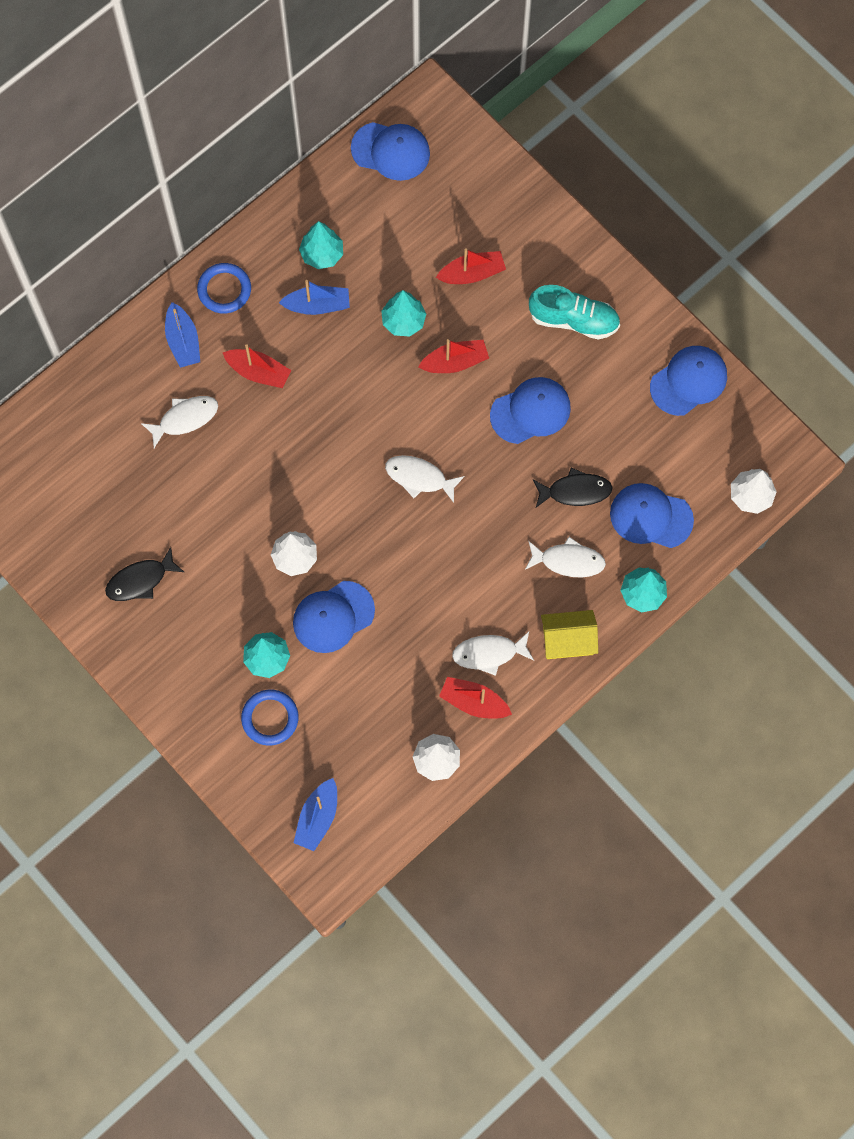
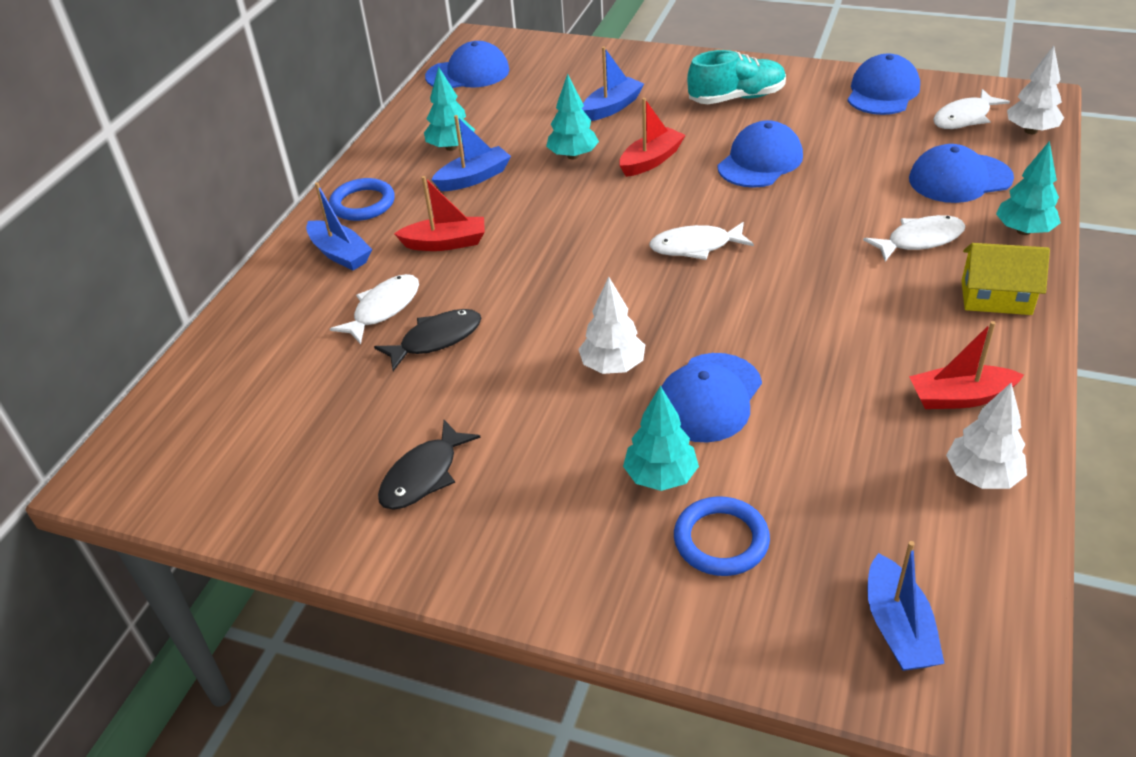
camera: 25 degrees left, 30 degrees down
red boat [436,248,506,284] -> blue boat [582,46,644,121]
white fish [452,632,534,676] -> white fish moved to [933,89,1010,129]
black fish [533,468,613,508] -> black fish moved to [374,309,481,371]
yellow house [541,610,598,659] -> yellow house turned 45 degrees clockwise [961,243,1050,315]

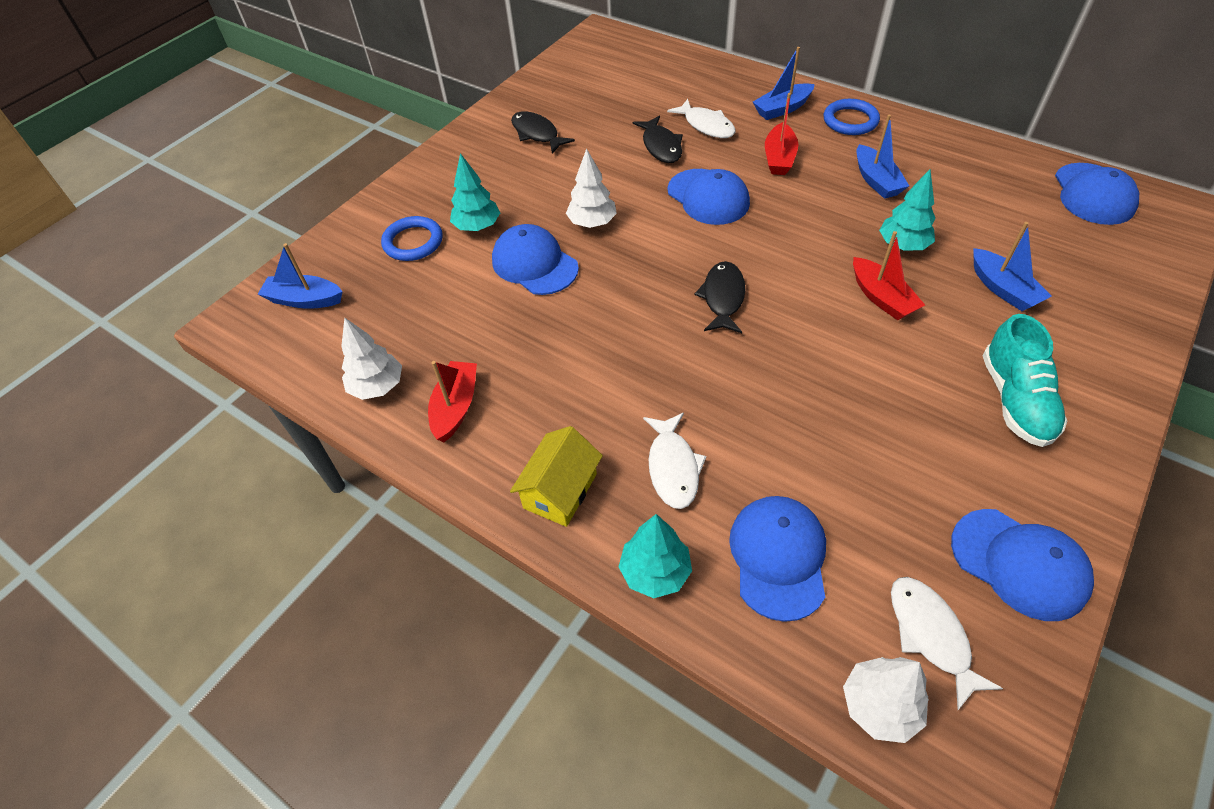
camera: 105 degrees right, 10 degrees up
turquoise tree [424,67,475,151] -> none
white fish [649,222,754,260] -> black fish [695,261,745,333]
blue cap [717,120,803,188] -> blue cap moved to [667,169,750,225]

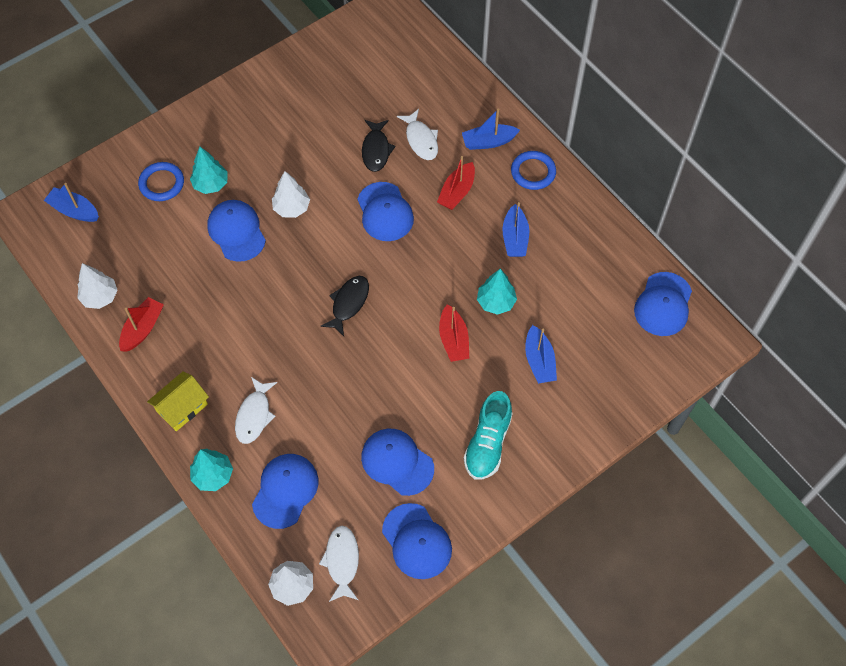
camera: 15 degrees right, 10 degrees up
black fish [511,111,575,154] -> none
none -> blue cap [361,429,434,496]

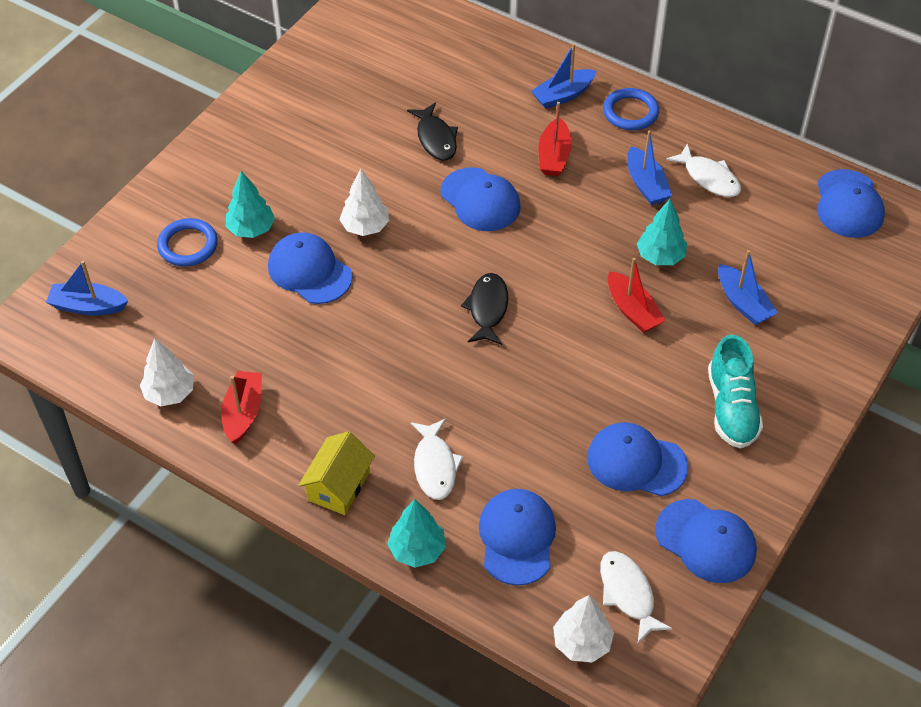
camera: 20 degrees left, 10 degrees down
white fish [397,109,438,160] -> white fish moved to [666,144,741,197]

